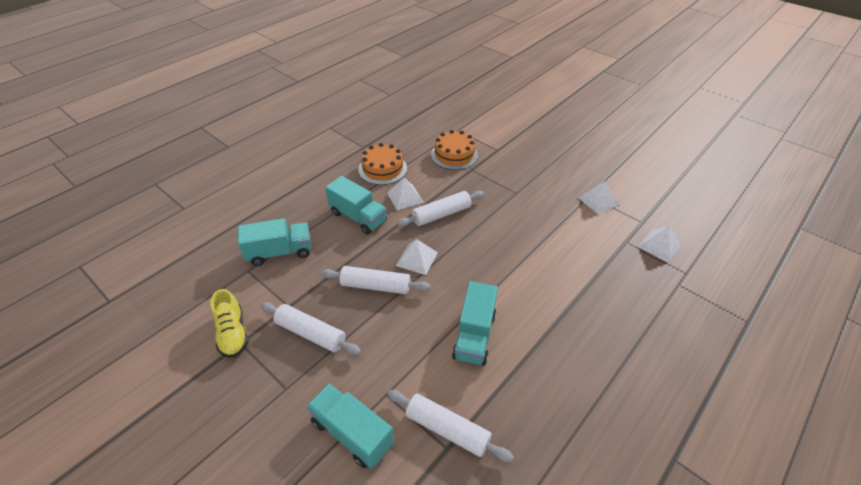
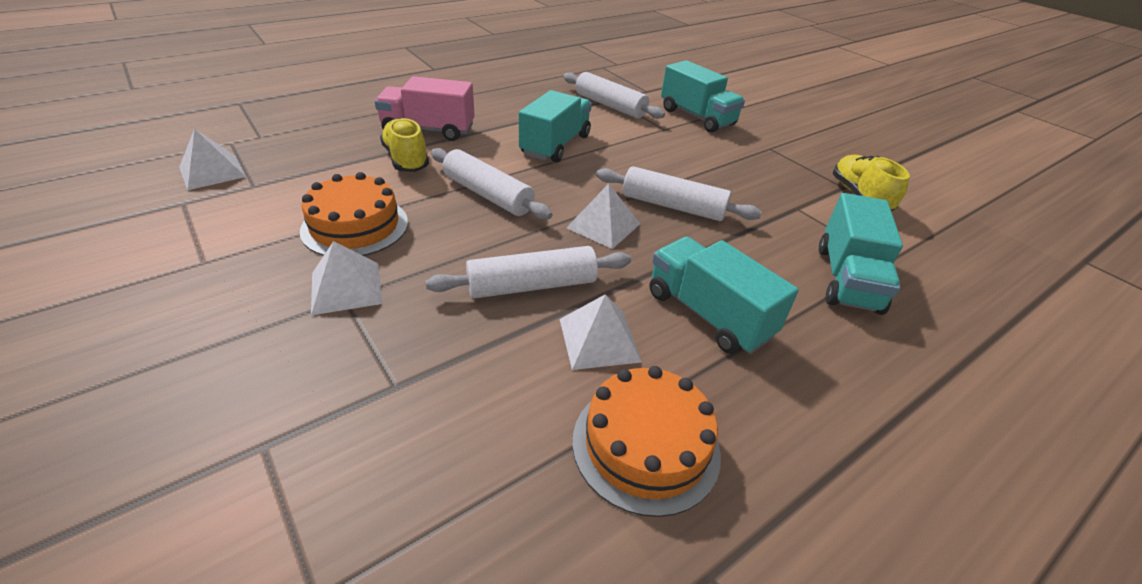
camera: 170 degrees left, 5 degrees down
turquoise truck [238,218,311,266] -> turquoise truck turned 75 degrees counterclockwise [819,193,903,315]
white rolling pin [261,302,361,355] -> white rolling pin moved to [431,148,552,220]
orange cake [431,130,478,170] -> orange cake moved to [300,172,408,256]
white pyramid [578,181,619,214] -> white pyramid moved to [311,241,382,315]
none -> pink truck [375,76,475,141]
none -> yellow shoe [380,117,429,172]

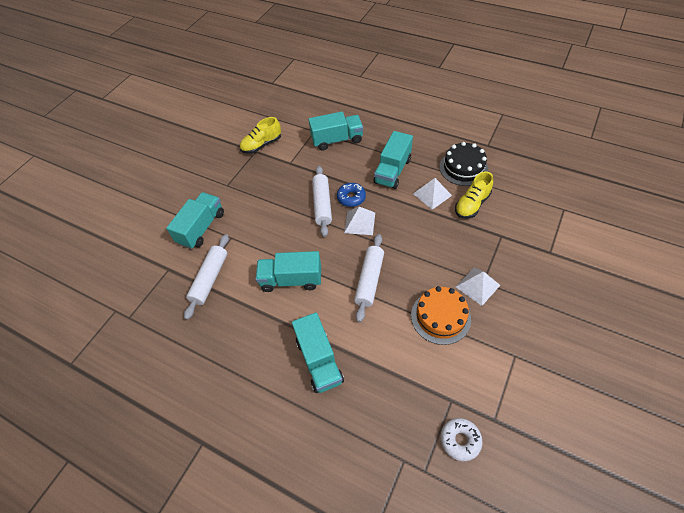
camera: 110 degrees left, 15 degrees up
white pyramid [179,129,246,191] -> white donut [440,418,482,461]
pink truck [375,76,475,141] -> turquoise truck [292,312,344,393]
yellow shoe [380,117,429,172] -> yellow shoe moved to [455,171,493,219]
white rolling pin [426,246,631,298] -> none
orange cake [572,366,721,517] -> black cake [440,142,488,186]
none -> blue donut [337,183,366,207]

